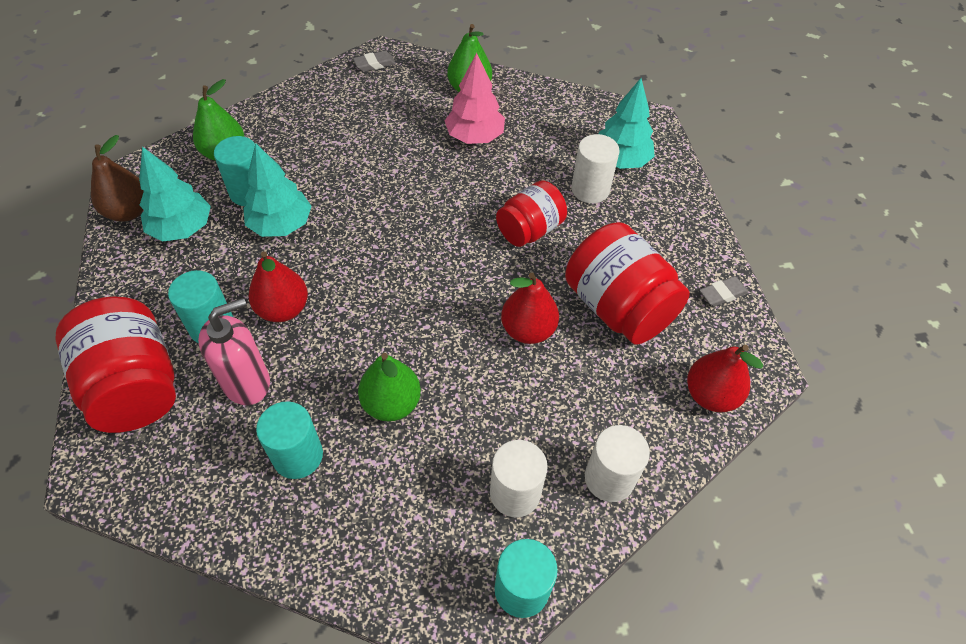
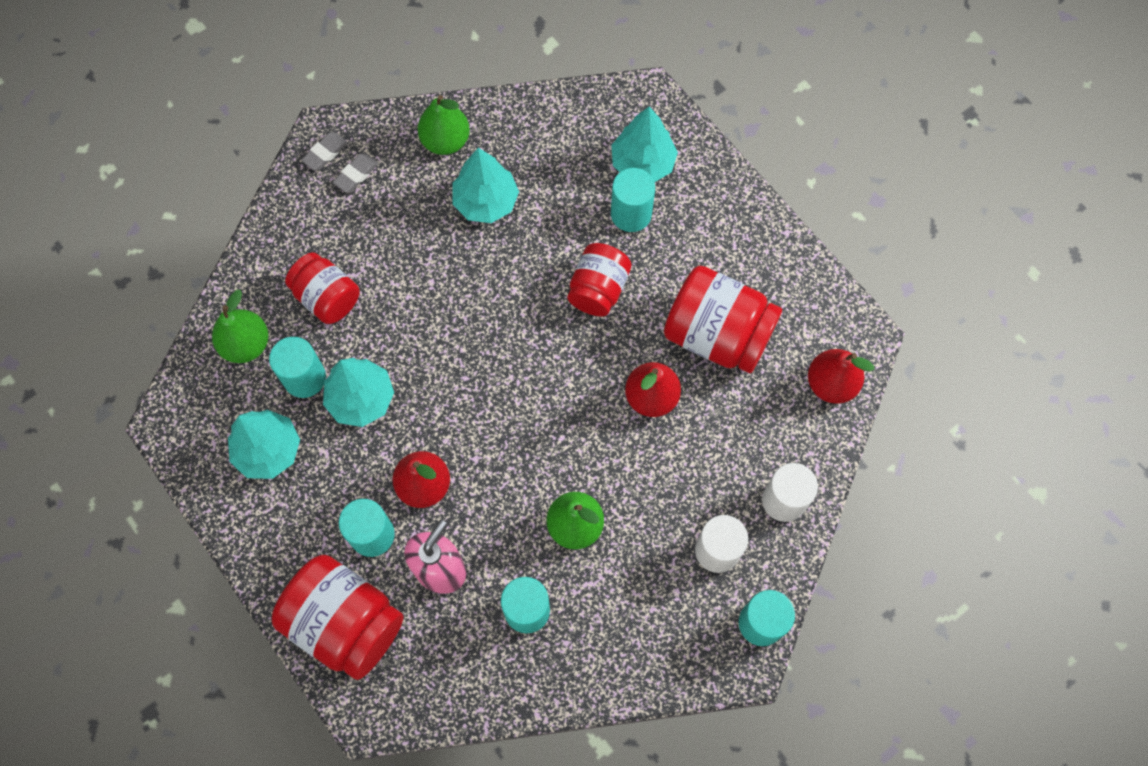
camera: 25 degrees left, 15 degrees up
brown pear [91,135,144,221] -> none
pink tree [445,53,505,144] -> turquoise tree [452,148,519,223]
white cylinder [571,134,620,203] -> turquoise cylinder [611,168,655,232]
grey eraser [700,276,749,307] -> grey eraser moved to [333,153,378,193]
none -> red jar [285,252,359,324]

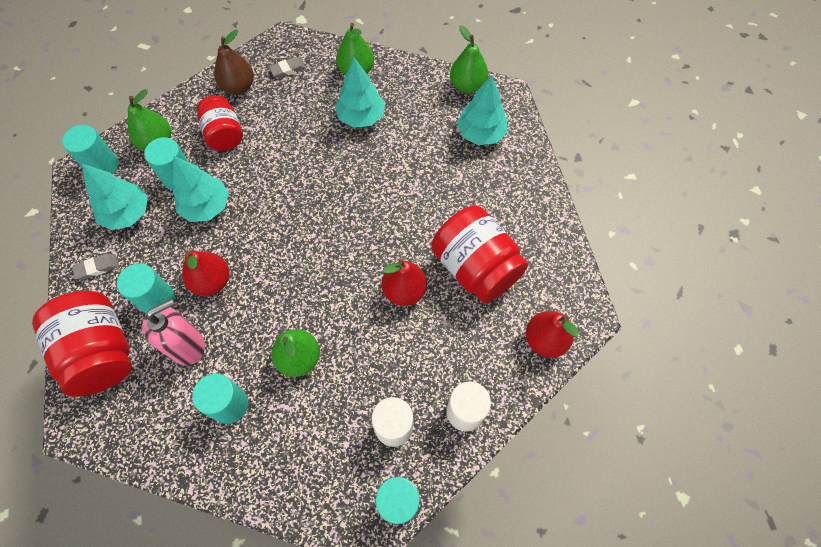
camera: 25 degrees right, 5 degrees down
grey eraser [301,132,348,171] -> grey eraser moved to [72,253,118,280]
red jar [567,243,631,317] -> none
turquoise cylinder [611,168,655,232] -> turquoise cylinder moved to [62,125,119,174]
none -> brown pear [214,30,254,95]
none -> green pear [450,26,488,93]

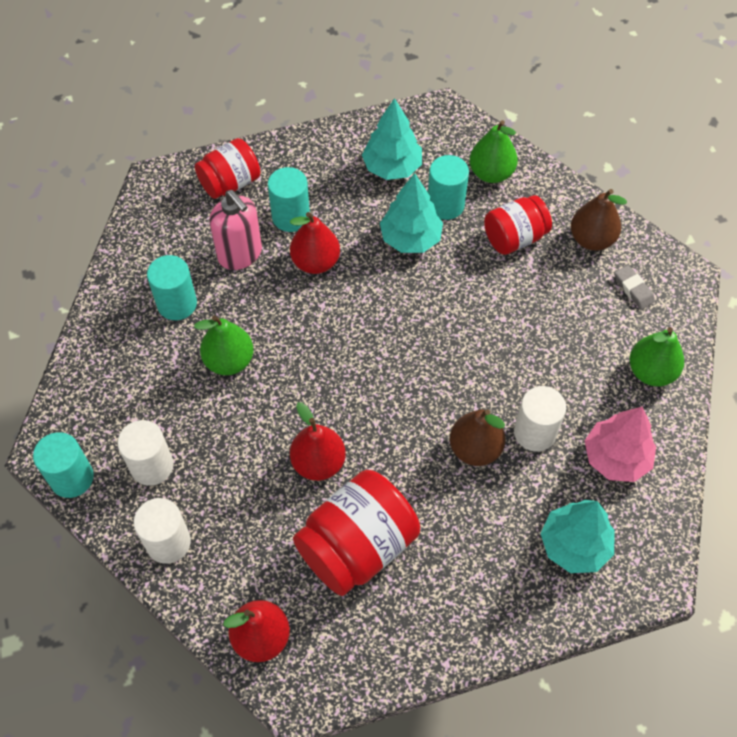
camera: 85 degrees right, 5 degrees down
red jar [32,291,132,397] -> red jar [195,138,260,199], size x0.63
turquoise cylinder [62,125,119,174] -> none
grey eraser [72,253,118,280] -> none
turquoise tree [335,58,385,128] -> none
green pear [450,26,488,93] -> none
none -> brown pear [450,409,506,466]
none -> white cylinder [514,386,566,452]
none -> pink tree [585,407,656,482]

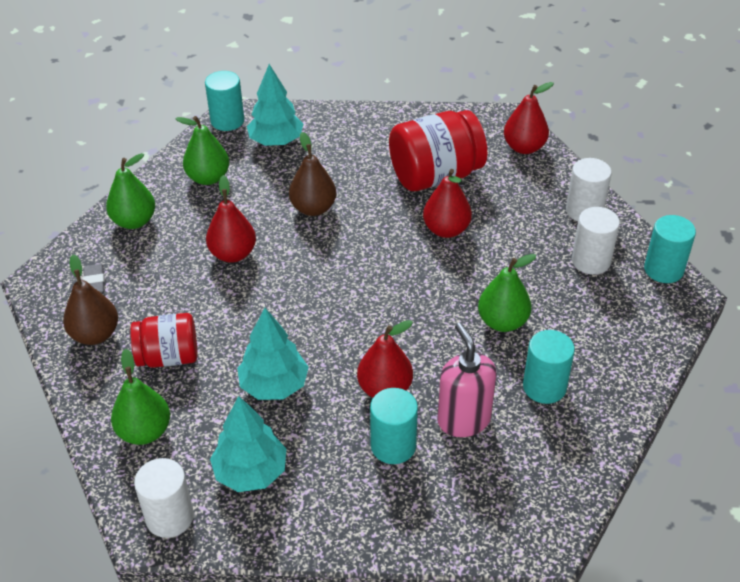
camera: 160 degrees left, 15 degrees down
red jar [195,138,260,199] -> none
turquoise cylinder [428,155,469,220] -> turquoise cylinder moved to [205,71,244,131]
white cylinder [514,386,566,452] -> white cylinder moved to [134,458,194,538]
pink tree [585,407,656,482] -> green pear [176,116,229,185]
none -> red pear [206,175,256,263]

